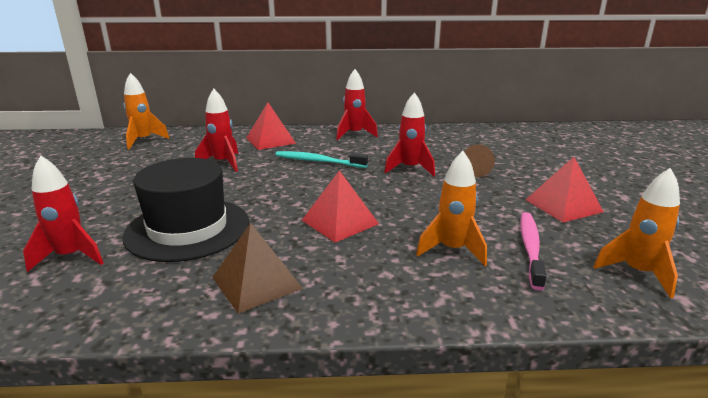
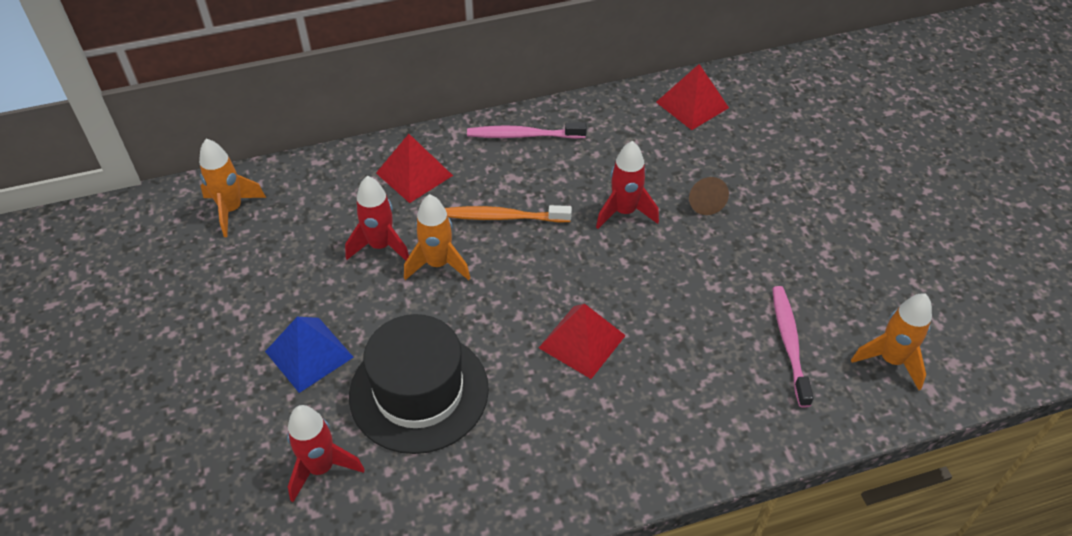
camera: 15 degrees left, 25 degrees up
brown pyramid [212,223,303,314] -> none
turquoise toothbrush [276,151,368,168] -> orange toothbrush [445,205,572,223]
red rocket [336,69,378,140] -> pink toothbrush [467,122,587,139]
orange rocket [416,151,487,266] -> orange rocket moved to [404,194,470,280]
red pyramid [525,157,604,222] -> red pyramid moved to [656,64,729,130]
none -> blue pyramid [265,317,354,393]

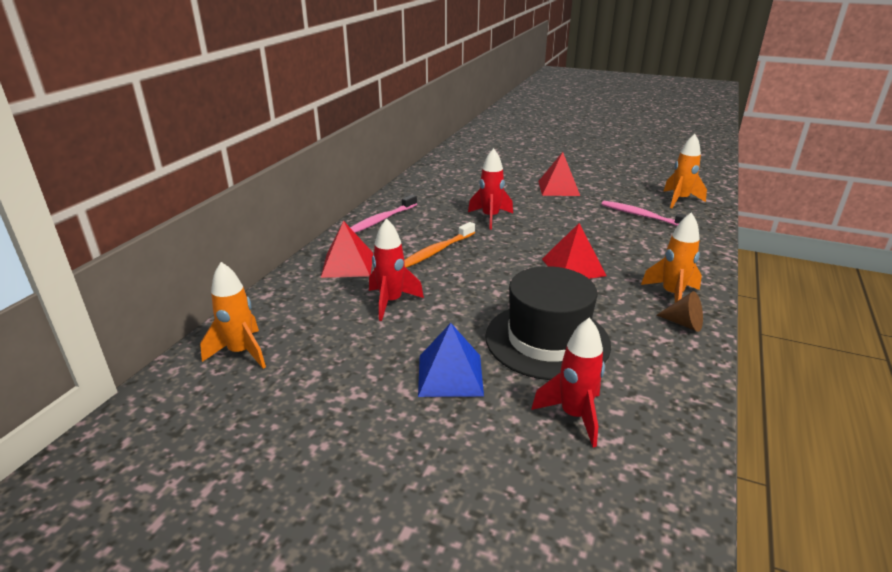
camera: 50 degrees left, 20 degrees down
orange rocket [404,194,470,280] -> orange rocket moved to [641,212,702,302]
red pyramid [656,64,729,130] -> red pyramid moved to [538,152,580,196]
brown cone [689,177,729,215] -> brown cone moved to [657,291,703,332]

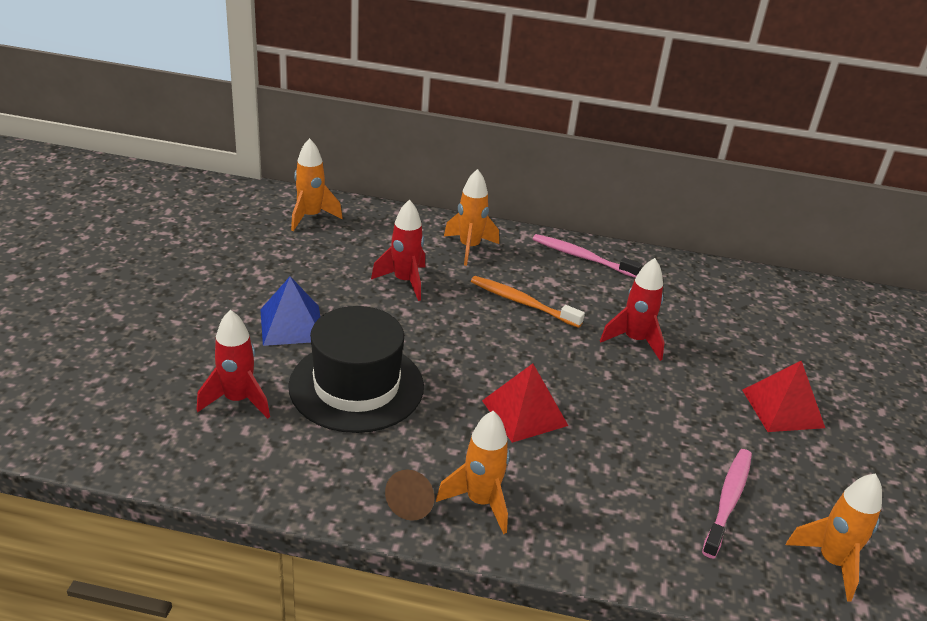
camera: 75 degrees right, 5 degrees up
red pyramid [321,221,373,278] -> orange rocket [444,169,499,266]

